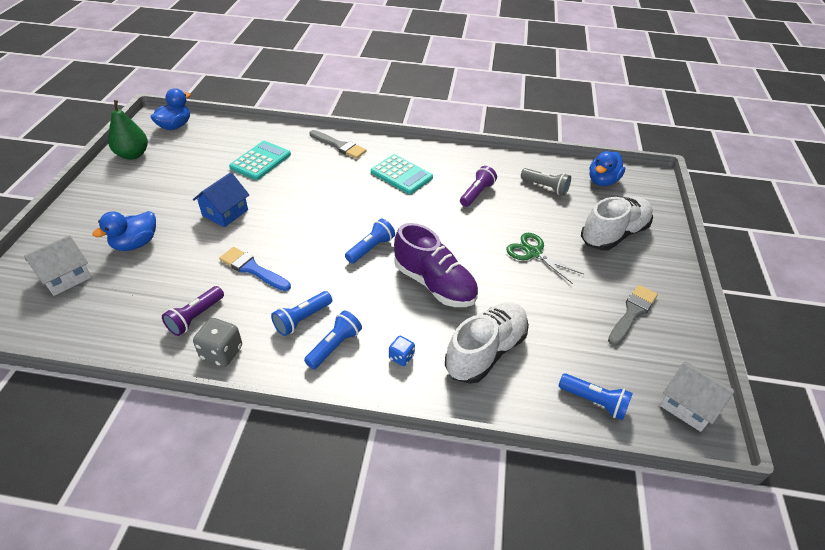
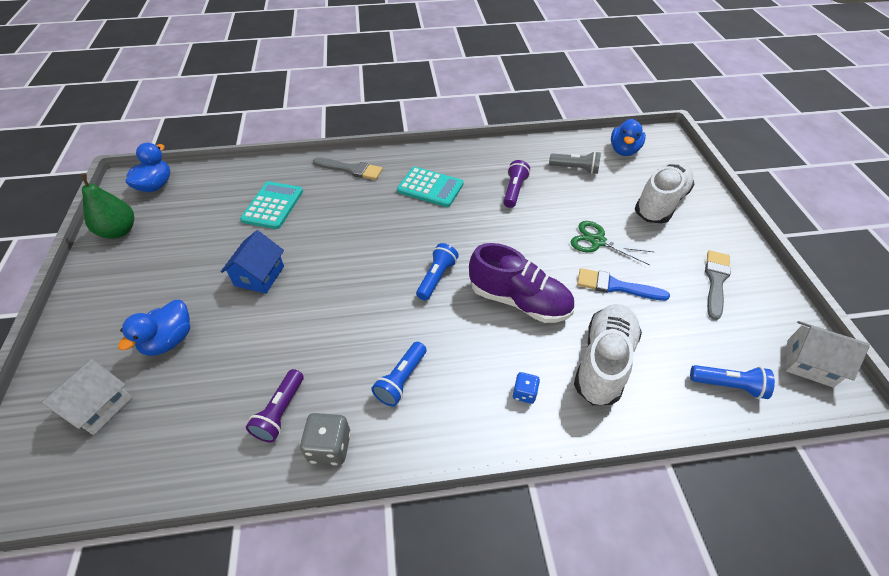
camera: 15 degrees left, 5 degrees up
blue brush [219,247,291,291] -> blue brush moved to [577,268,670,301]
blue flashlight [304,310,362,369] -> none

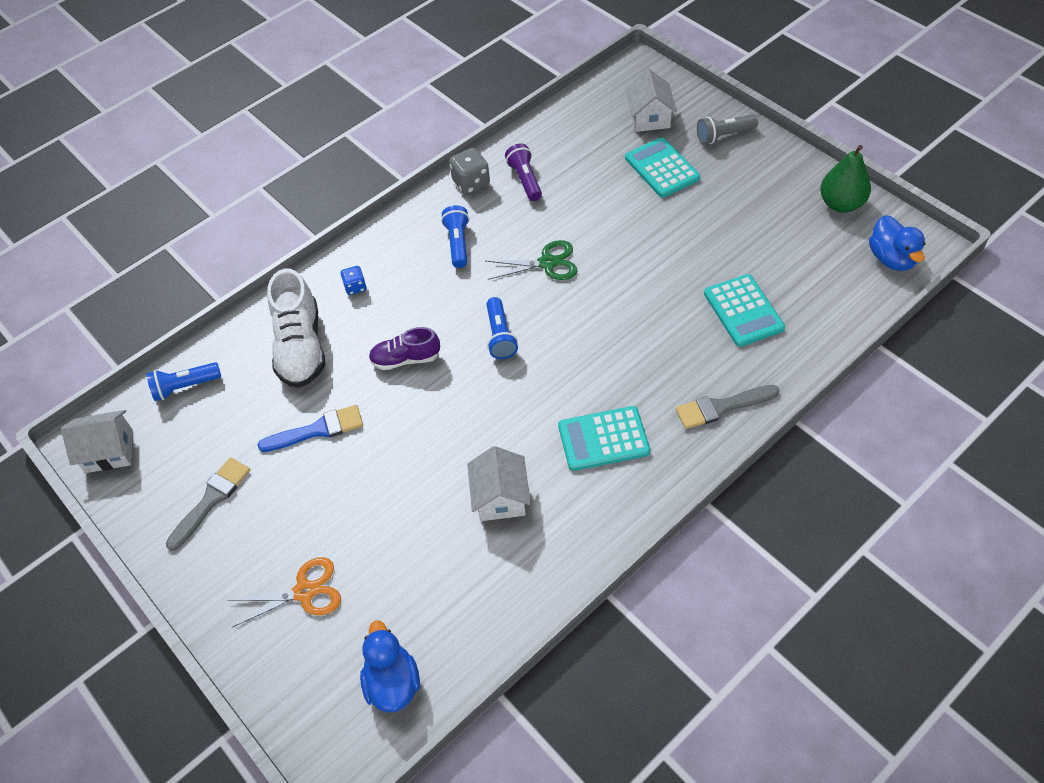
camera: 150 degrees right, 5 degrees up
blue duck [118,300,190,356] -> turquoise calculator [625,137,700,198]
blue house [221,230,284,294] -> none
purple shoe [469,243,574,323] -> purple shoe [369,327,440,370], size x0.60
purple flashlight [504,160,530,208] -> white house [467,446,531,521]
grey flashlight [549,151,601,174] -> grey flashlight moved to [697,114,758,144]
green scissors [571,221,654,265] -> green scissors moved to [486,240,578,280]
white shoe [635,161,694,224] -> orange scissors [227,557,341,627]
grey brush [705,250,731,320] -> grey brush turned 135 degrees counterclockwise [166,457,250,551]

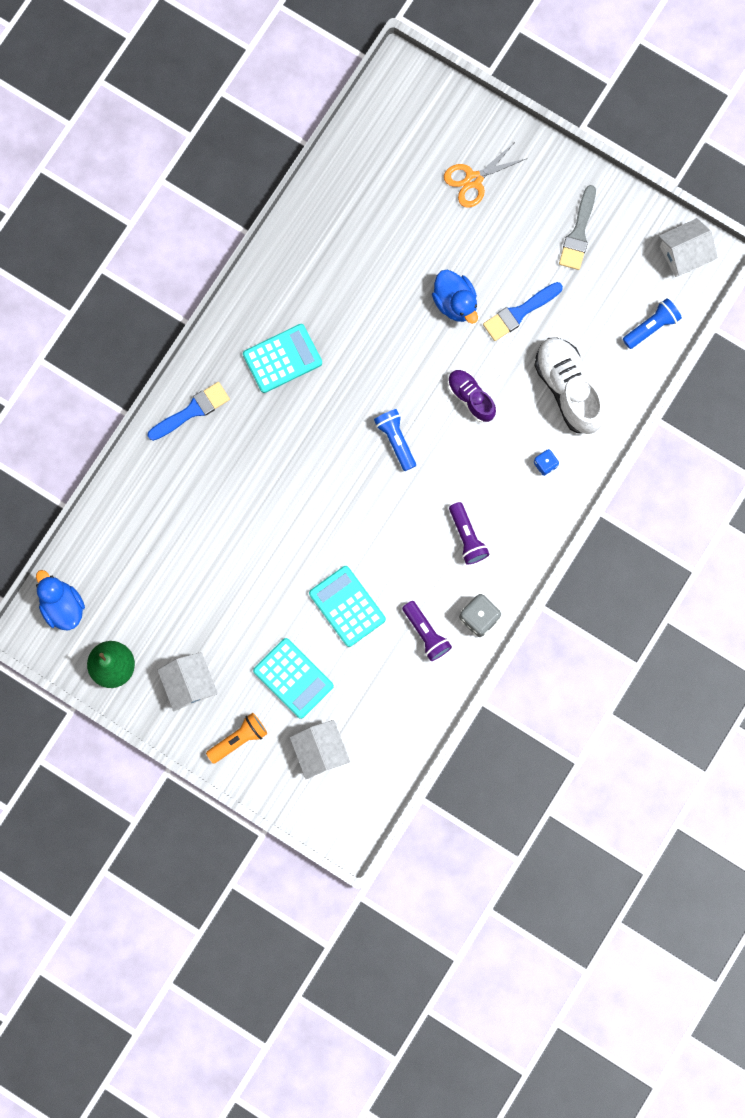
camera: 160 degrees right, 25 degrees up
blue duck [360,620,420,713] -> blue duck moved to [432,270,478,324]
purple shoe [369,327,440,370] -> purple shoe turned 105 degrees counterclockwise [448,370,496,422]
blue flashlight [441,205,469,268] -> purple flashlight [449,502,490,565]
white house [467,446,531,521] -> white house moved to [157,652,218,711]
green scissors [486,240,578,280] -> none
grey brush [676,385,780,429] -> blue brush [147,382,230,441]
grey flashlight [697,114,758,144] -> orange flashlight [206,713,267,764]
turquoise calculator [704,274,785,347] -> turquoise calculator moved to [309,566,386,647]

